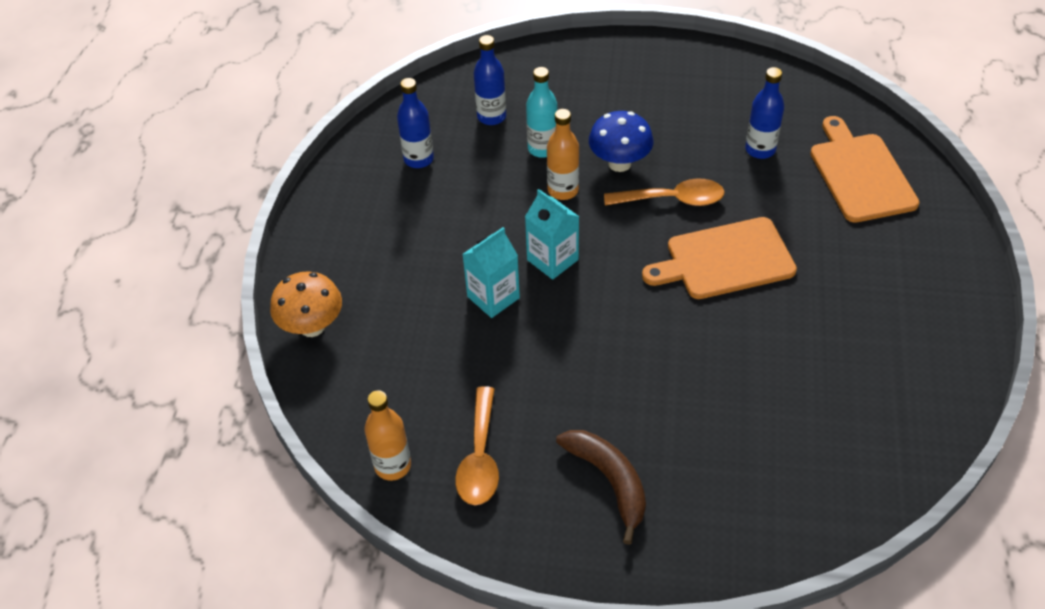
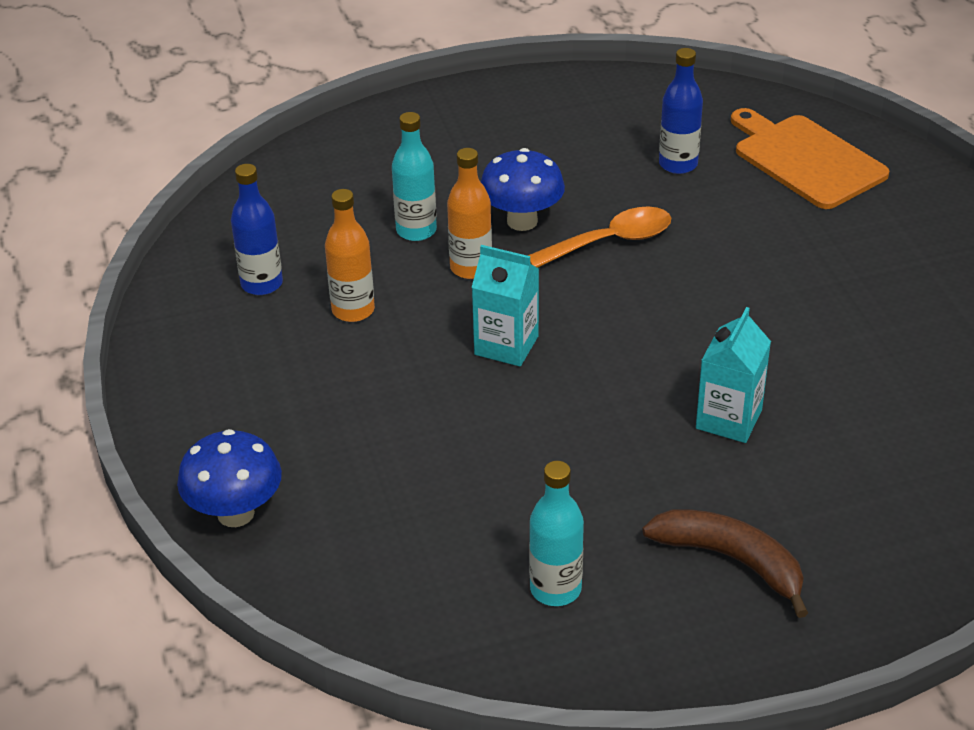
camera: 25 degrees left, 10 degrees down
orange mushroom [270,271,342,337] -> blue mushroom [177,429,282,527]
orange bottle [365,390,411,481] -> orange bottle moved to [325,189,375,322]
orange spoon [455,386,499,505] -> turquoise bottle [529,461,584,606]
turquoise carton [462,227,520,318] -> turquoise carton moved to [696,307,771,443]
blue bottle [474,35,506,125] -> none
orange cutting board [642,217,797,299] -> none

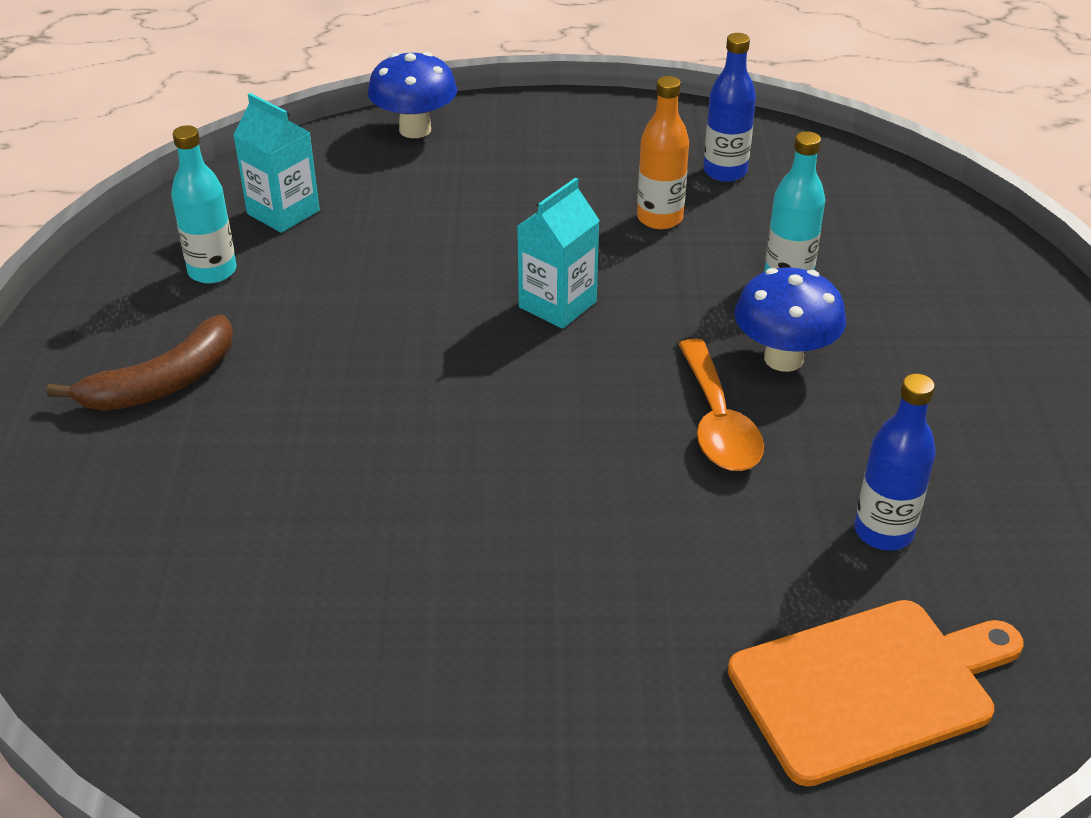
camera: 105 degrees right, 0 degrees up
orange bottle [447,148,492,279] -> none
turquoise carton [696,307,771,443] -> turquoise carton moved to [233,93,320,233]

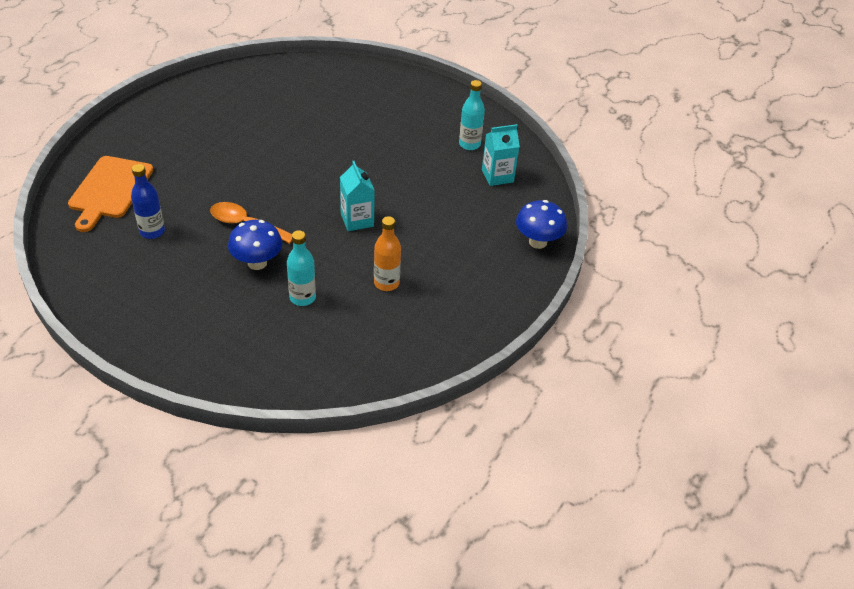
camera: 120 degrees right, 5 degrees up
brown banana [46,314,233,411] -> none
blue bottle [703,33,756,182] -> none

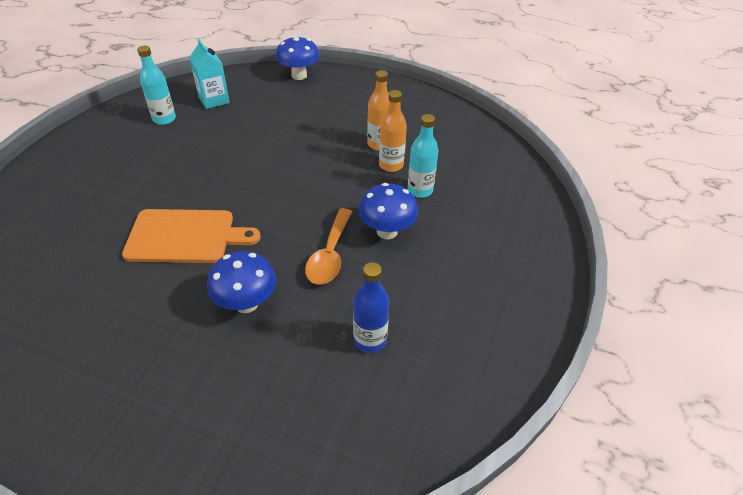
camera: 100 degrees left, 0 degrees up
orange cutting board [68,156,153,232] -> orange cutting board moved to [122,209,261,263]
turquoise carton [340,161,375,231] -> none
none -> blue mushroom [207,251,276,313]
none -> orange bottle [379,90,407,172]

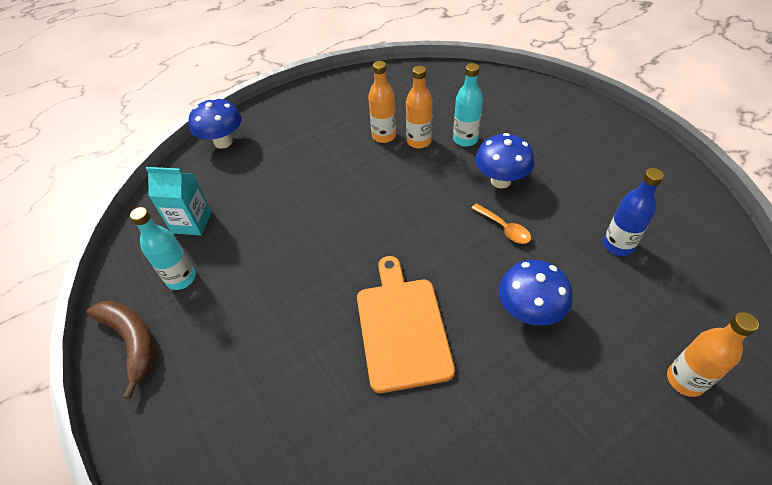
camera: 50 degrees left, 5 degrees up
orange cutting board [122,209,261,263] -> orange cutting board turned 45 degrees counterclockwise [357,256,455,393]
orange spoon [305,208,352,284] -> orange spoon [471,203,531,244], size x0.64
none -> brown banana [86,301,155,400]
none -> orange bottle [667,312,759,397]

